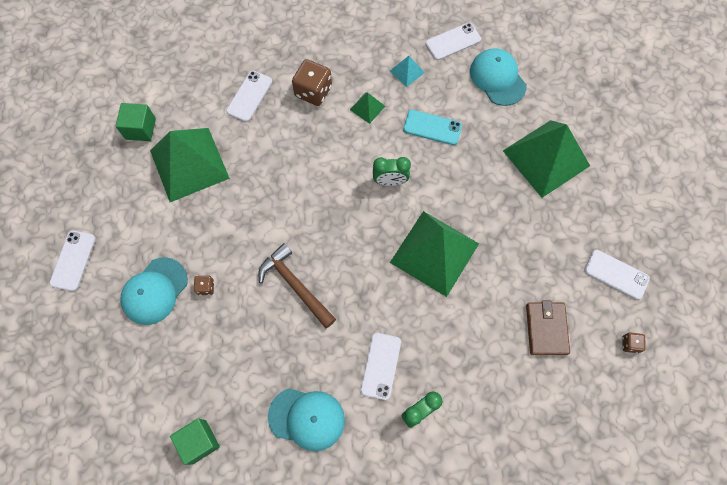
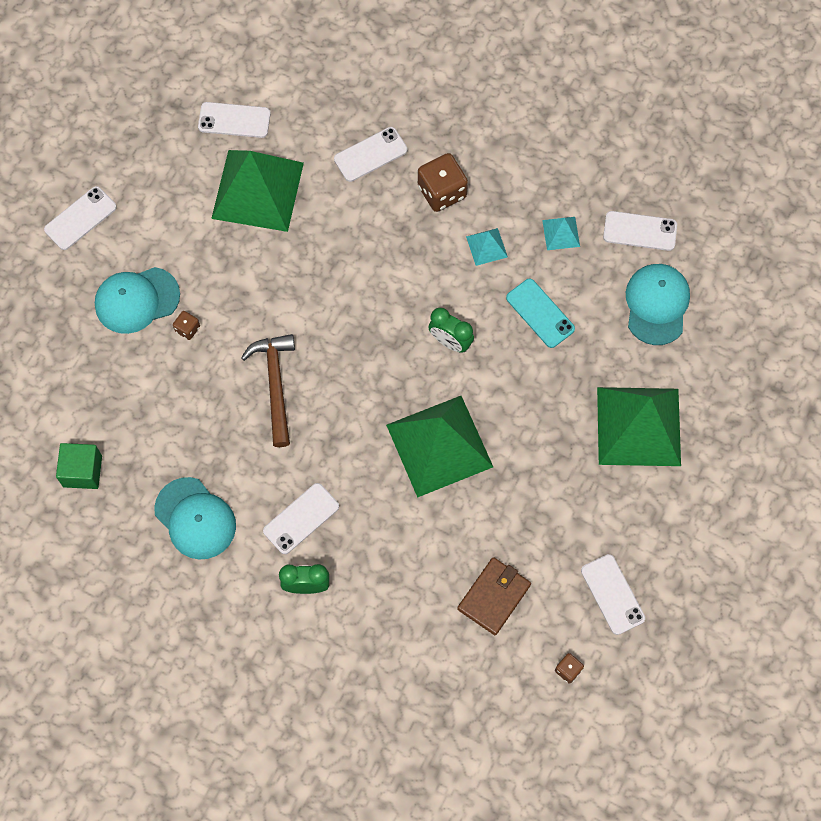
camera: 35 degrees right, 0 degrees up
green cube [116,103,156,141] -> white phone [198,102,271,138]
green pyramid [350,92,385,124] -> turquoise pyramid [466,228,508,266]

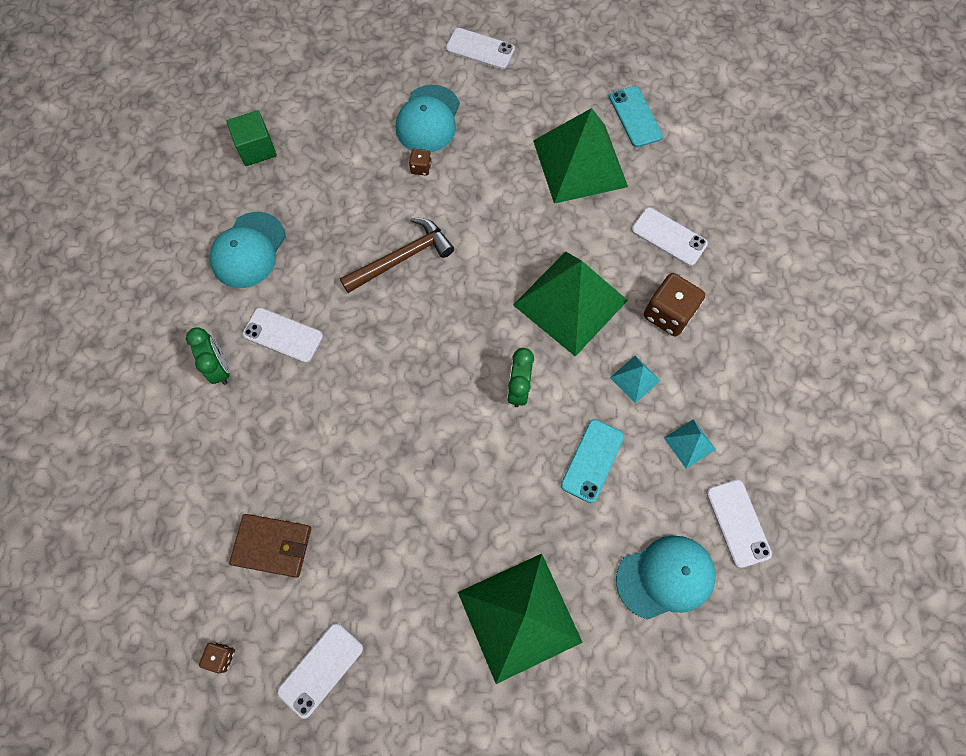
camera: 65 degrees right, 0 degrees up
turquoise cap [95,267,180,334] -> turquoise cap turned 120 degrees counterclockwise [396,85,460,153]
white phone [198,102,271,138] -> turquoise phone [609,86,663,147]
green pyramid [386,396,493,498] -> green pyramid moved to [513,252,628,357]

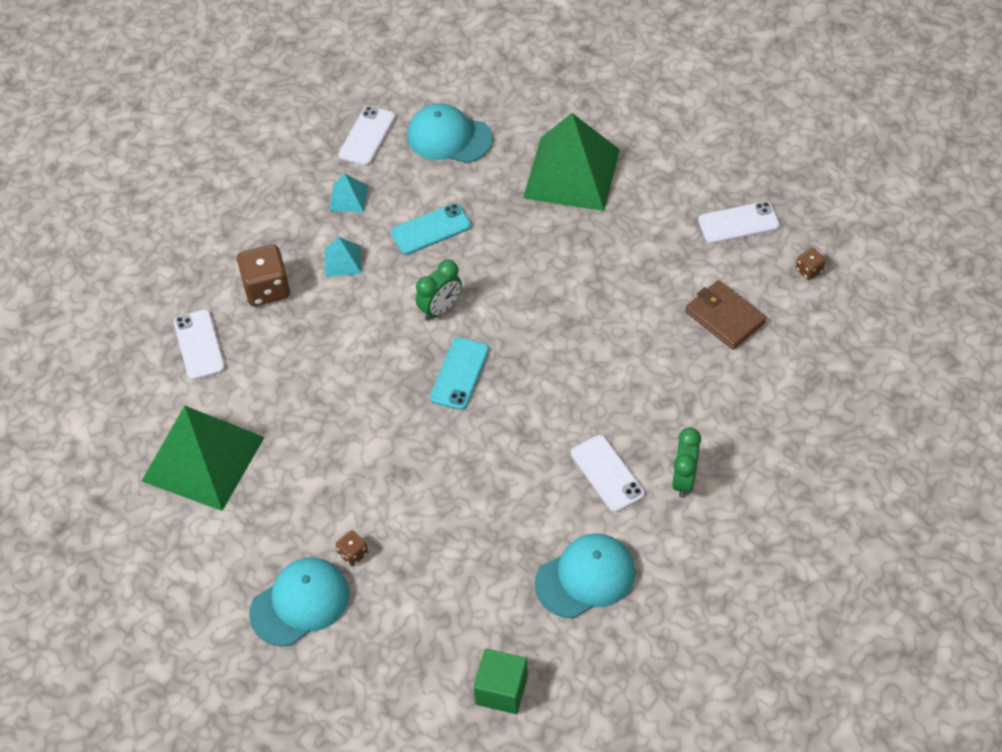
camera: 140 degrees left, 15 degrees down
brown hammer [340,217,454,293] -> none
white phone [446,28,515,70] -> none
green pyramid [513,252,628,357] -> none
turquoise phone [609,86,663,147] -> turquoise phone moved to [430,337,489,410]

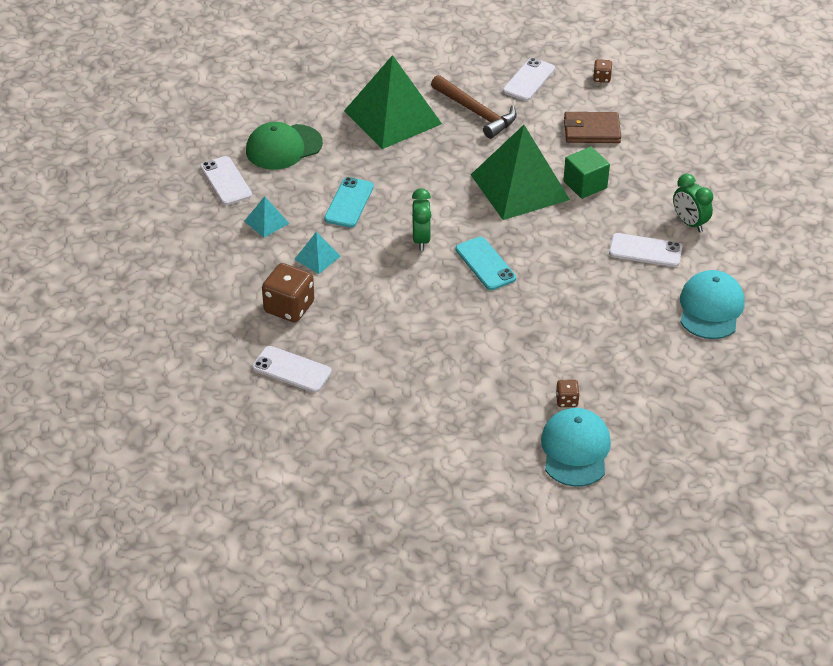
camera: 50 degrees left, 10 degrees down
green pyramid [142,406,265,511] -> green pyramid moved to [471,125,570,220]
turquoise cap [407,103,493,163] -> green cap [246,122,323,170]
green cube [473,649,528,714] -> green cube moved to [563,147,610,199]
none -> brown hammer [431,75,517,139]

